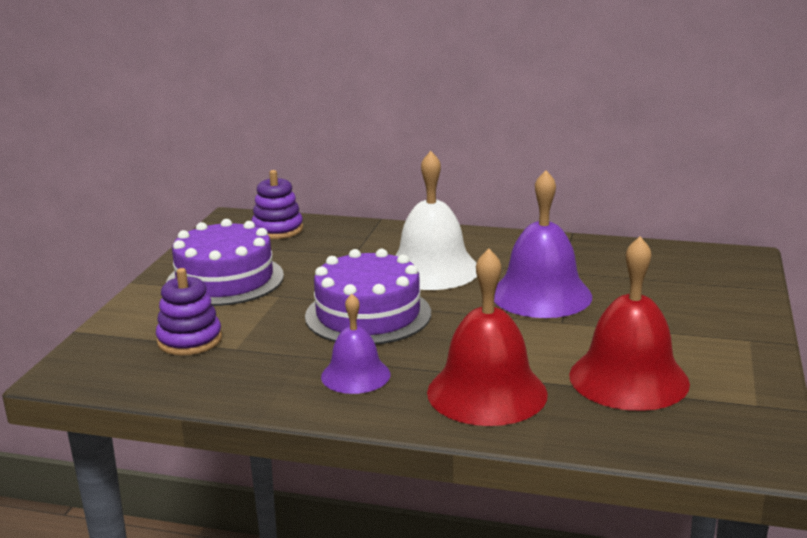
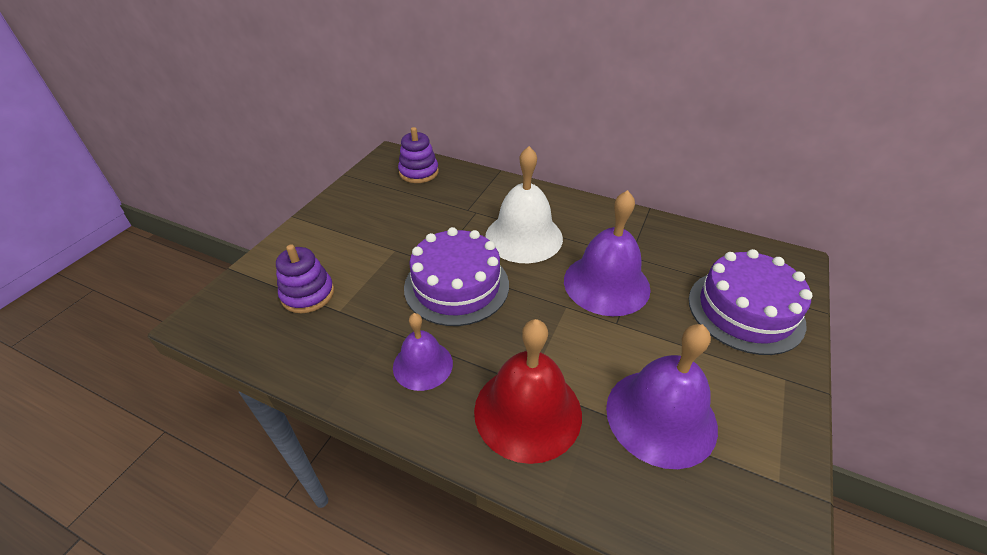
camera: 10 degrees right, 20 degrees up
purple cake [166,219,284,306] -> purple cake moved to [689,249,813,355]
red bell [569,236,690,411] -> purple bell [606,324,718,469]

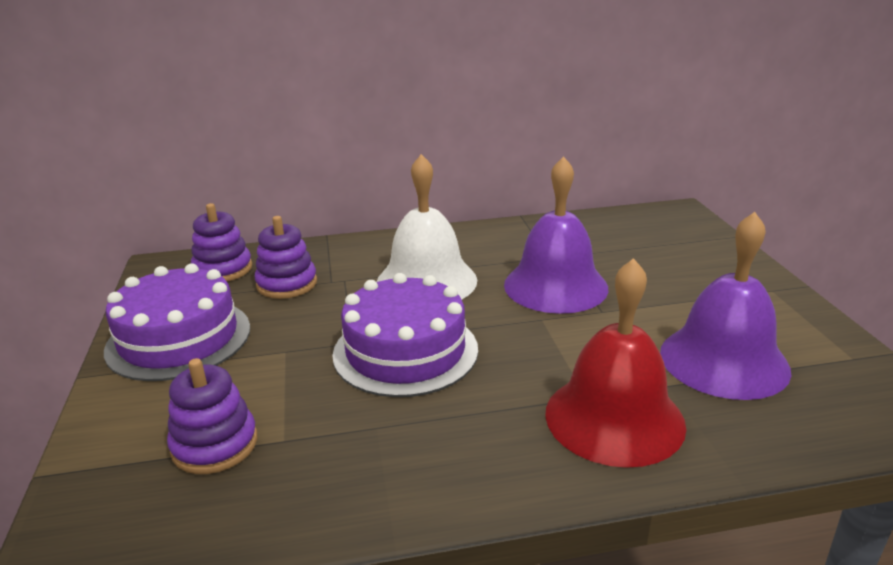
camera: 35 degrees left, 15 degrees down
purple bell [393,313,453,391] -> none
purple cake [689,249,813,355] -> purple cake moved to [104,263,250,381]
none -> purple stacking toy [254,216,317,299]

